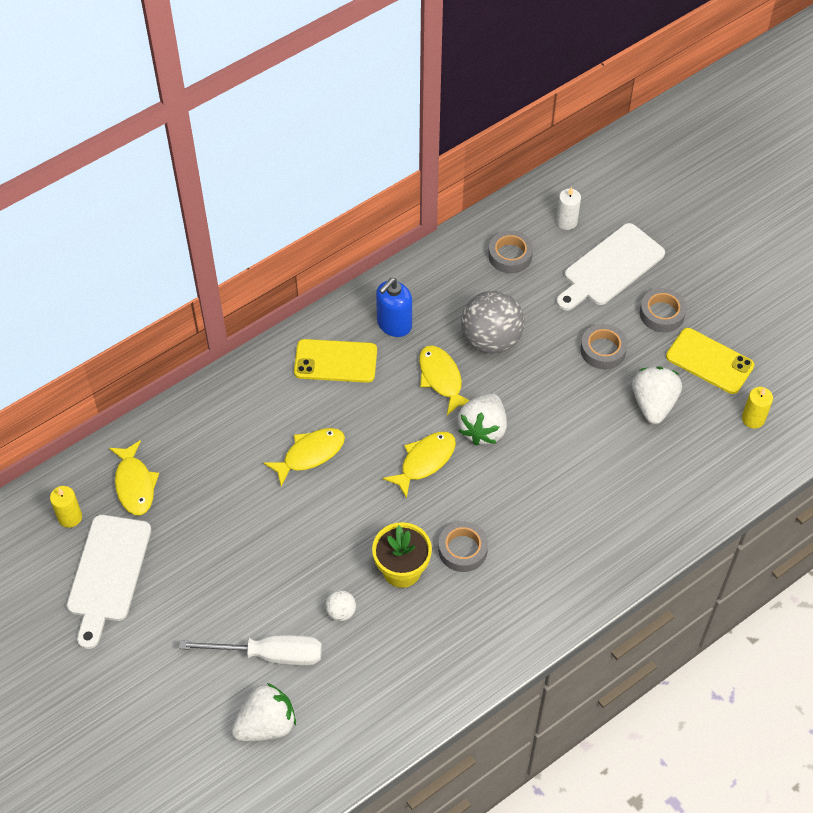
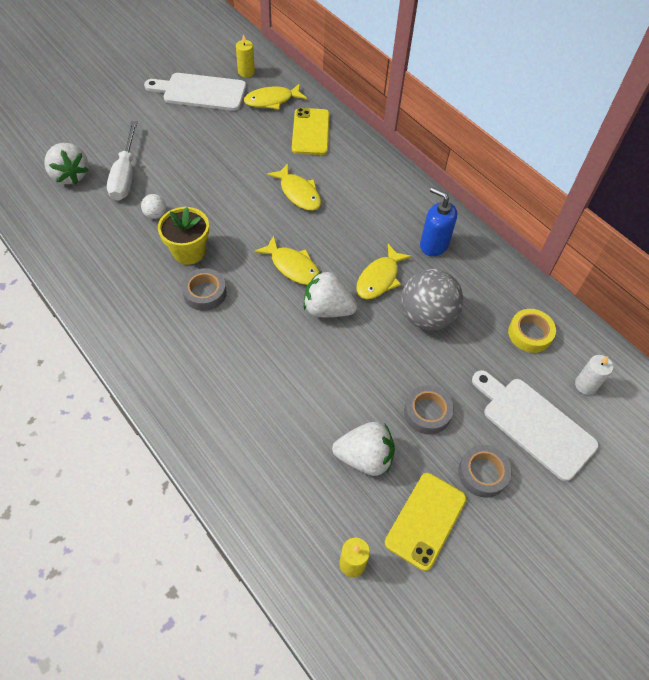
camera: 85 degrees right, 0 degrees up
yellow phone [294,339,377,383] -> yellow phone moved to [292,108,330,155]
yellow fish [419,345,470,415] -> yellow fish turned 150 degrees clockwise [356,244,412,299]
grey tape [488,230,533,273] -> yellow tape [508,309,556,353]

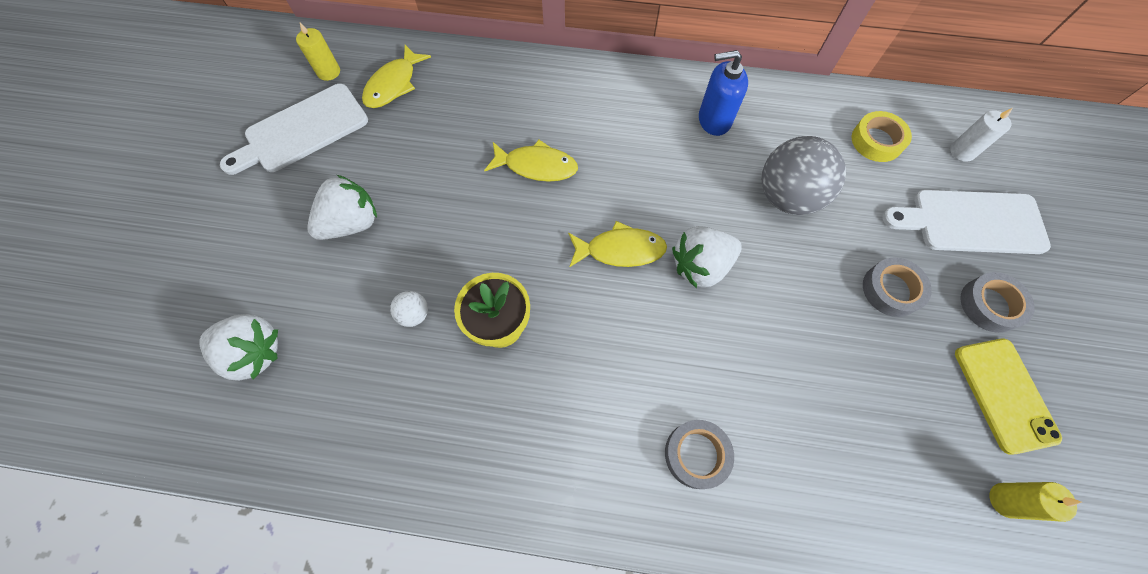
camera: 40 degrees left, 10 degrees up
white screwdriver [107,121,138,201] -> none
grey tape [182,268,227,311] -> grey tape moved to [665,420,734,489]
yellow phone [292,108,330,155] -> none
white strawberry [332,422,395,476] -> white strawberry moved to [307,175,377,240]
yellow fish [356,244,412,299] -> none

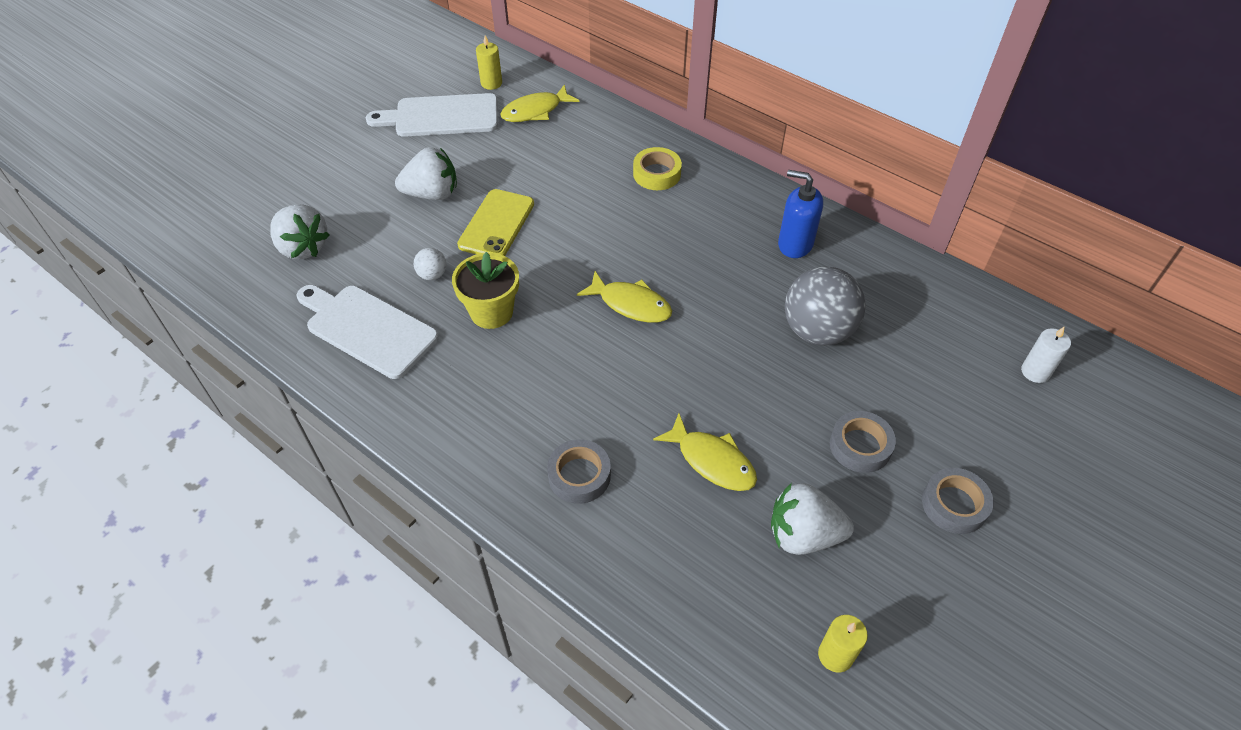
camera: 30 degrees right, 15 degrees down
yellow fish [484,140,578,182] -> yellow fish moved to [653,413,757,491]
white strawberry [672,226,742,288] -> white strawberry moved to [771,483,854,555]
yellow tape [852,111,912,162] -> yellow tape moved to [633,147,682,190]
white cutting board [882,190,1051,254] -> white cutting board moved to [296,285,439,379]
yellow phone [955,339,1062,454] -> yellow phone moved to [457,189,534,256]

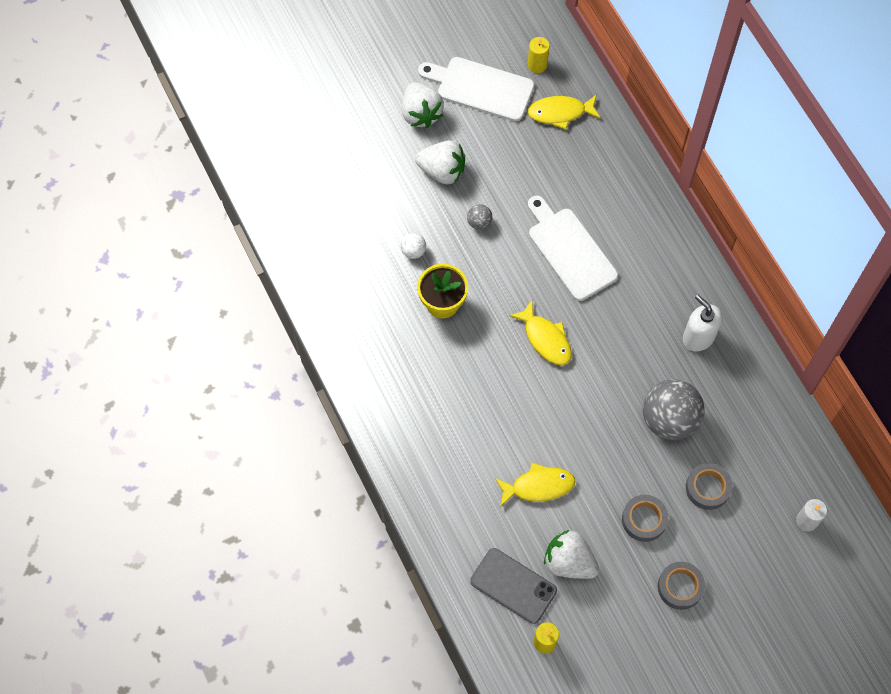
camera: 25 degrees right, 15 degrees up
white strawberry [270,204,329,260] -> white strawberry moved to [402,82,444,128]
white cutting board [296,285,439,379] -> white cutting board moved to [528,196,618,301]
yellow phone [457,189,534,256] -> grey ball [467,204,492,230]
grey tape [547,439,611,504] -> grey tape moved to [686,463,732,510]
yellow tape [633,147,682,190] -> none
yellow fish [653,413,757,491] -> yellow fish turned 75 degrees counterclockwise [495,463,575,507]
blue soap dispenser [778,170,823,258] -> white soap dispenser [683,295,723,351]
none -> grey phone [470,548,557,624]

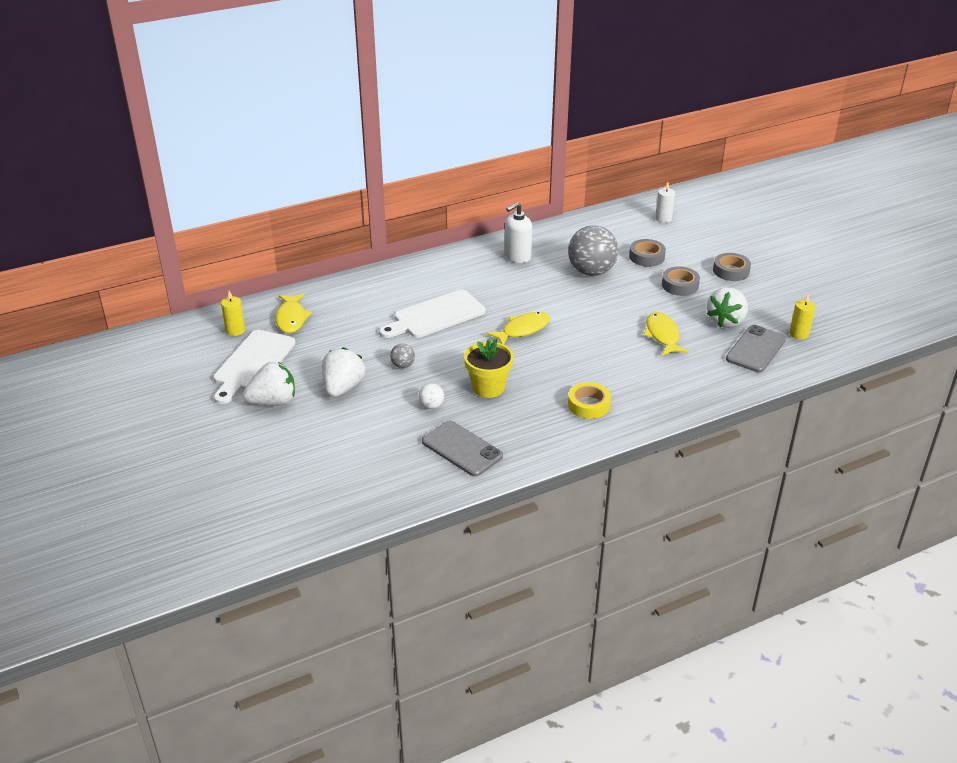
camera: 90 degrees left, 30 degrees down
none -> grey phone [422,421,503,477]
none -> yellow tape [568,382,611,419]

